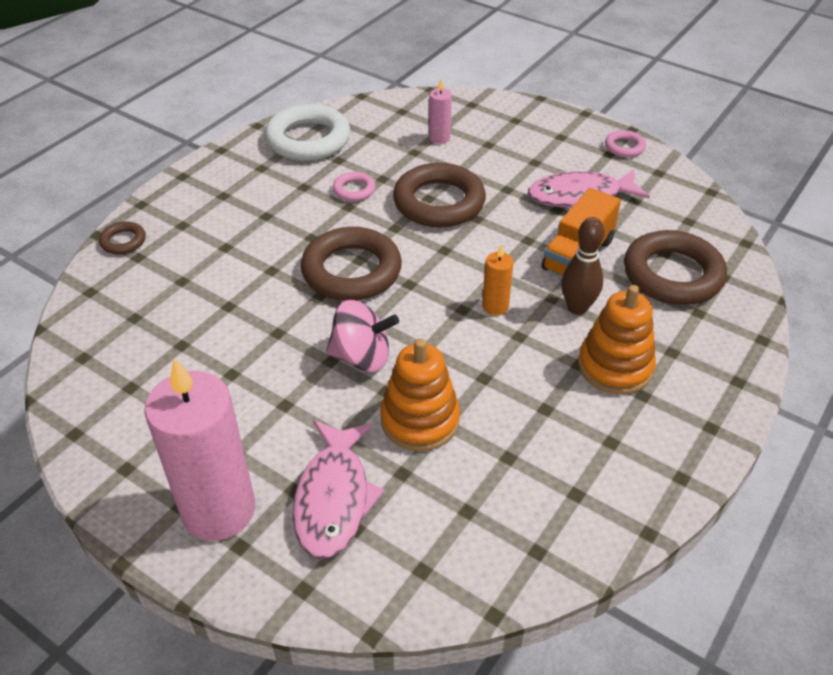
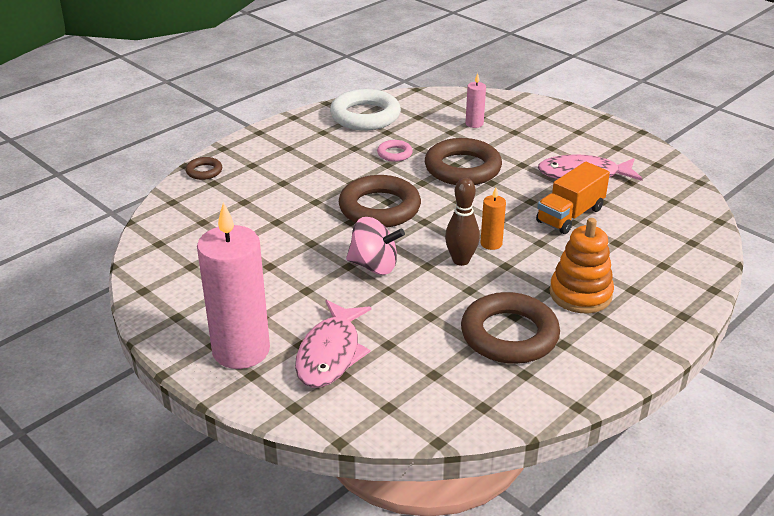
camera: 10 degrees right, 10 degrees down
orange stacking toy [380,339,460,451] -> none
brown bowling pin [561,217,605,315] -> brown bowling pin moved to [445,178,480,266]
pink ring [605,130,646,157] -> none
brown ring [624,230,727,305] -> brown ring moved to [461,292,560,364]

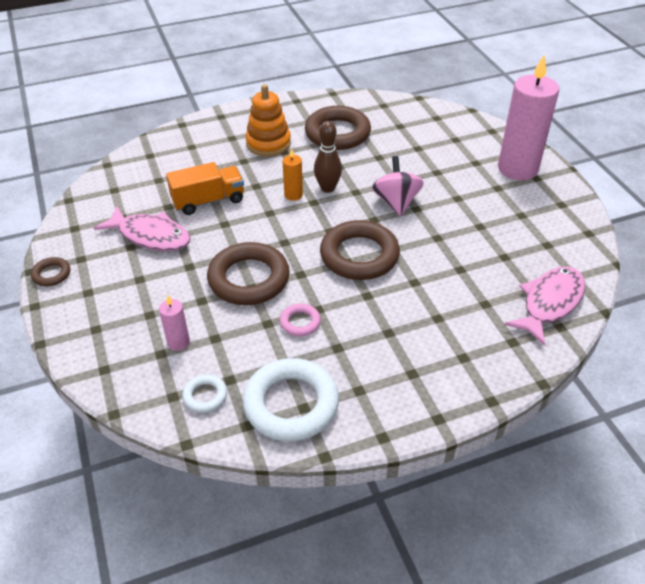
camera: 155 degrees left, 10 degrees up
brown ring [185,157,222,180] -> brown ring moved to [31,257,70,286]
pink fish [295,300,371,388] -> pink fish moved to [505,267,585,346]
pink spinning top [346,217,405,275] -> pink spinning top turned 45 degrees clockwise [372,156,424,217]
none -> white ring [182,374,227,413]

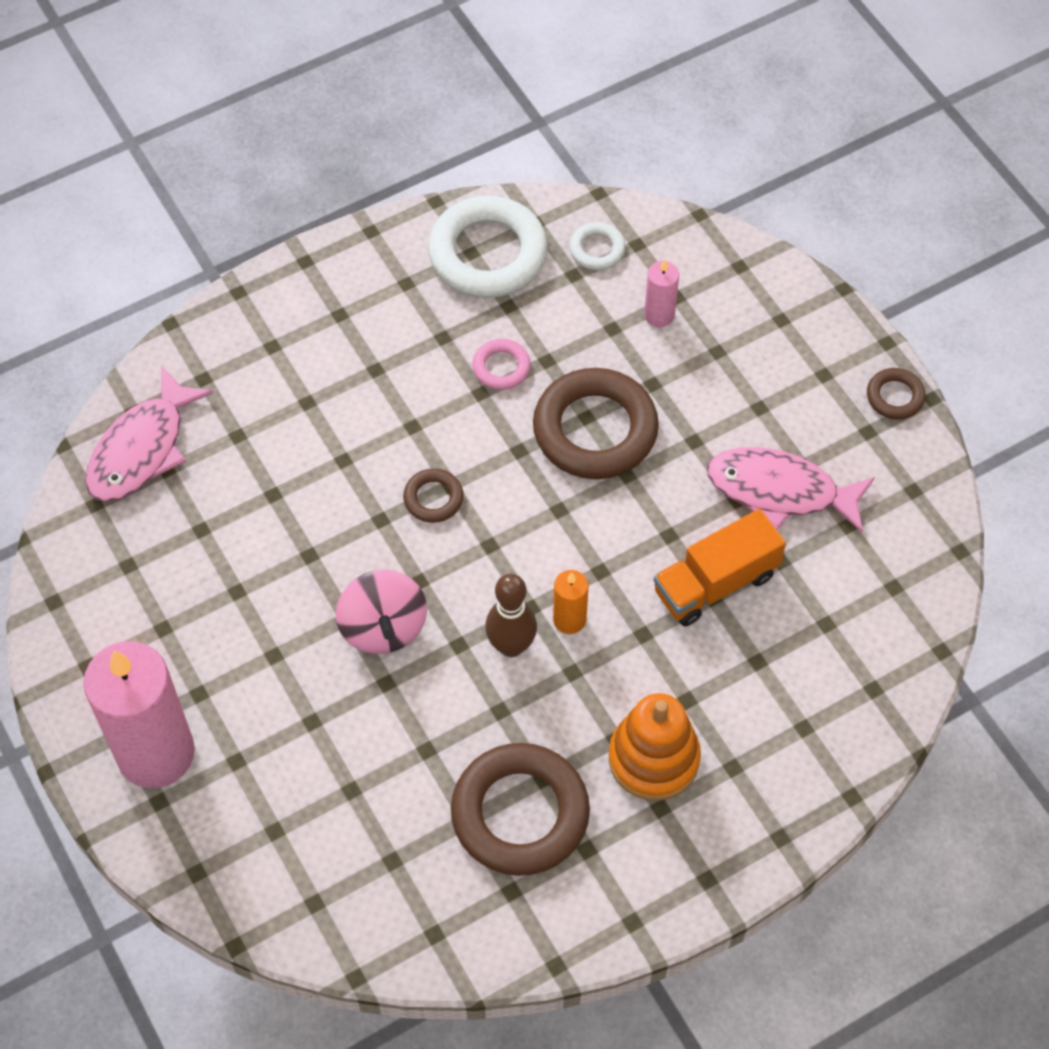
camera: 170 degrees right, 15 degrees up
brown ring [320,220,400,280] -> brown ring [403,468,464,523], size x0.47

